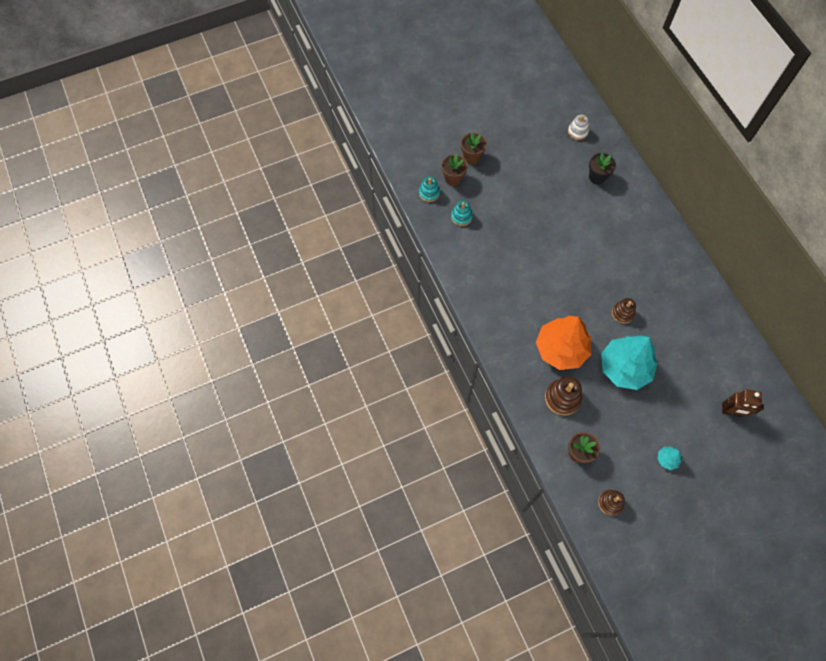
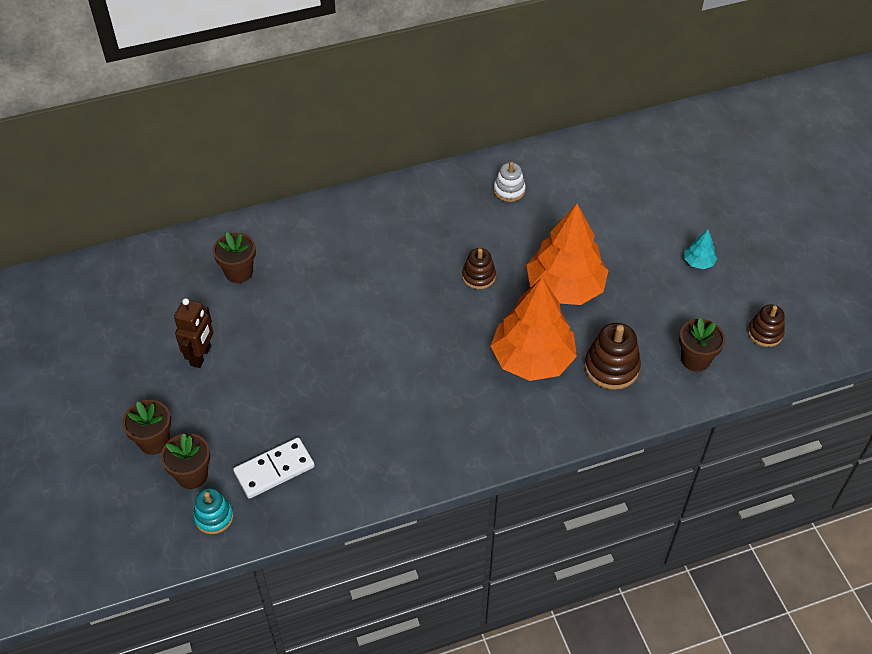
camera: 85 degrees left, 15 degrees down
turquoise stacking toy [451,200,473,226] -> white domino [233,437,315,499]
white stacking toy [568,115,589,140] -> white stacking toy moved to [494,162,526,202]
black flower pot [589,152,616,184] -> brown flower pot [213,232,256,283]
turquoise tree [601,335,657,390] -> orange tree [526,204,608,305]
brown robot [722,389,764,417] -> brown robot moved to [174,298,213,368]

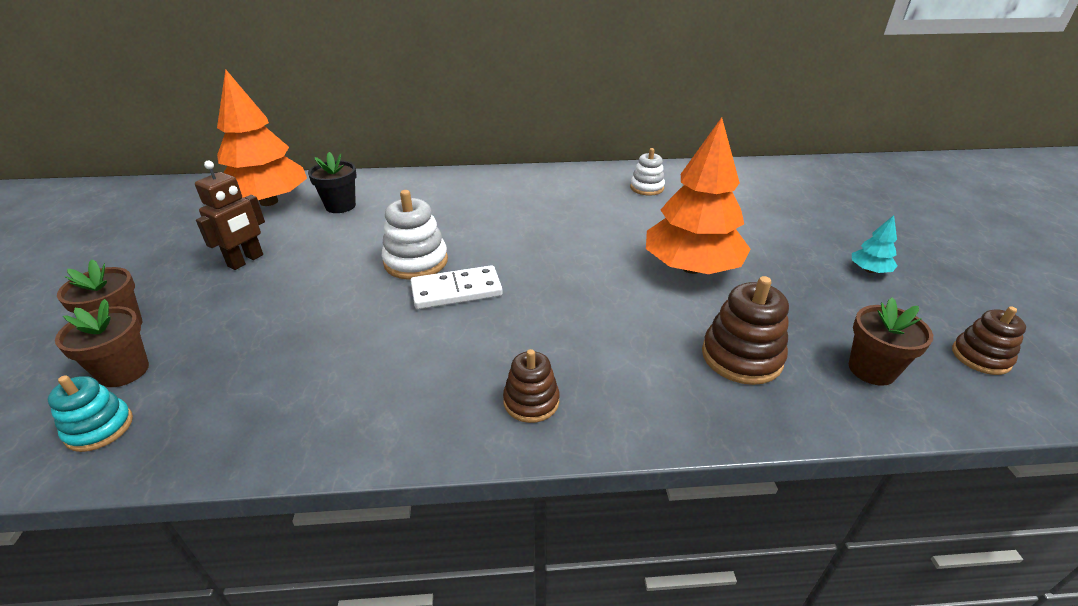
camera: 15 degrees right, 15 degrees down
brown flower pot [213,232,256,283] -> black flower pot [308,152,357,213]
white domino [233,437,315,499] -> white domino moved to [411,265,503,309]
brown stacking toy [462,248,496,289] -> brown stacking toy moved to [503,349,560,423]
orange tree [491,277,577,381] -> orange tree moved to [217,69,307,206]
none -> white stacking toy [382,190,448,280]

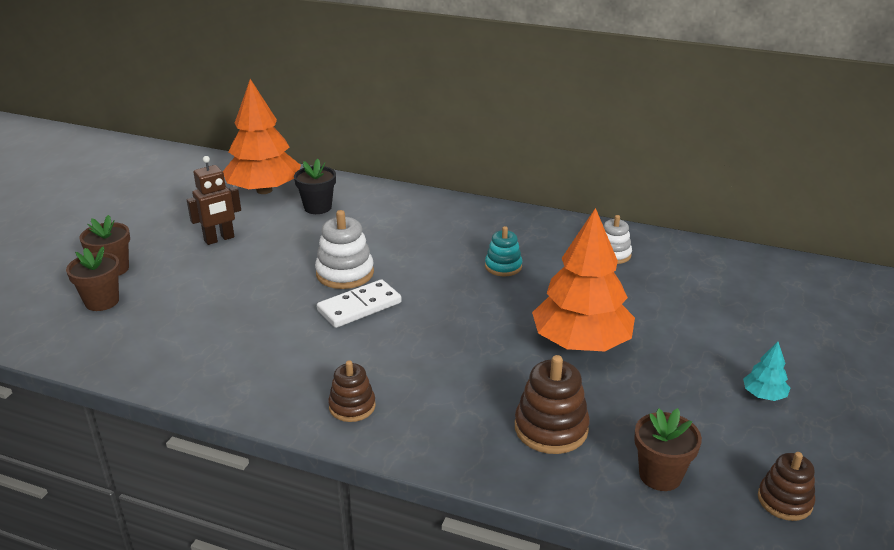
camera: 25 degrees right, 5 degrees down
turquoise stacking toy [48,375,133,452] -> turquoise stacking toy moved to [485,226,522,276]
white domino [411,265,503,309] -> white domino turned 45 degrees counterclockwise [317,279,402,328]

